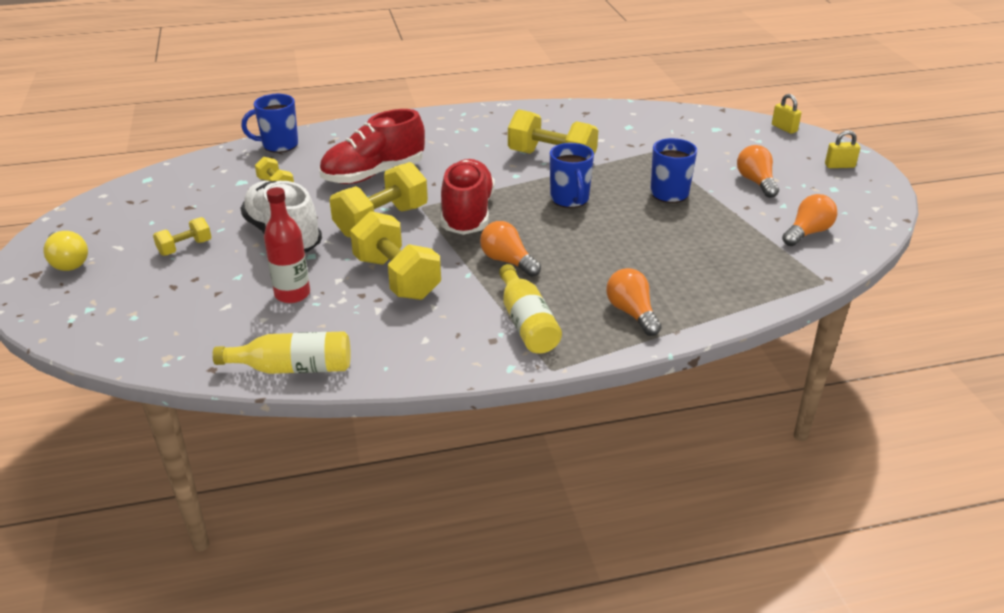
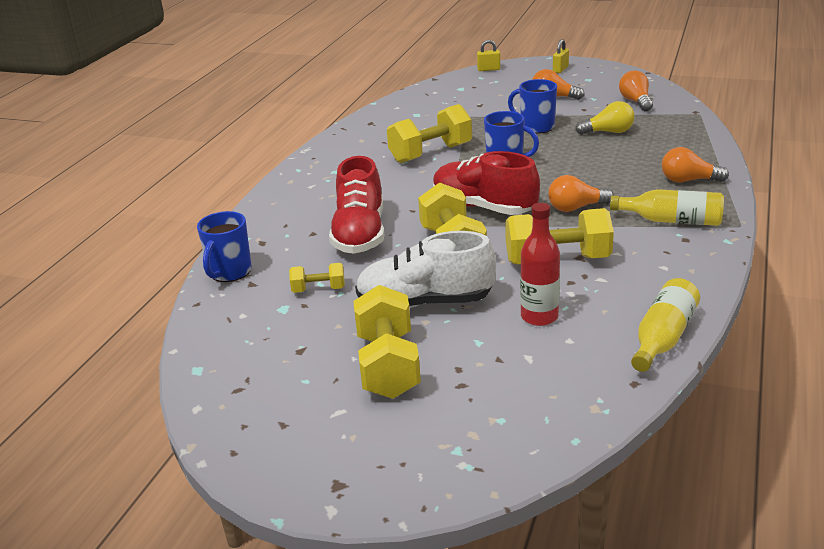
camera: 55 degrees left, 5 degrees down
yellow light bulb [43,231,88,271] -> yellow light bulb moved to [575,101,635,135]
yellow dumbbell [153,217,211,256] -> yellow dumbbell [353,285,421,399], size x1.93

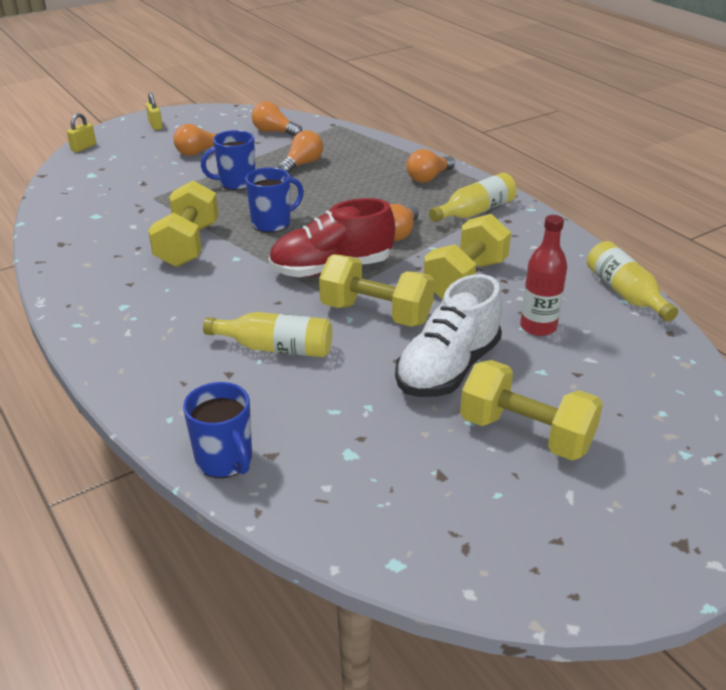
camera: 55 degrees left, 5 degrees up
yellow dumbbell [289,263,345,293] -> none
red shoe [329,156,384,254] -> yellow bottle [203,312,332,357]
yellow light bulb [575,101,635,135] -> orange light bulb [278,130,323,173]

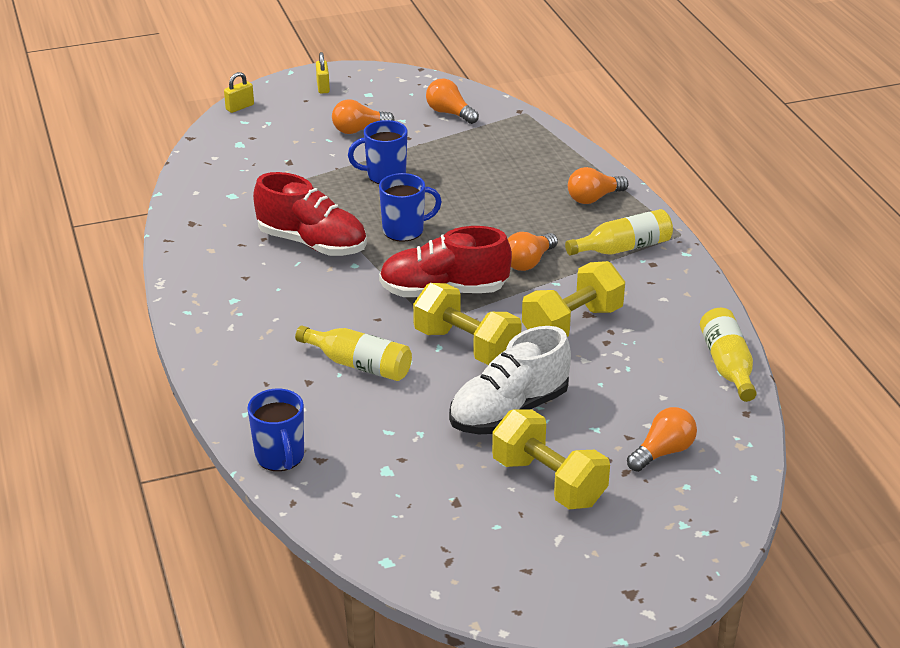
camera: 15 degrees right, 0 degrees up
yellow dumbbell [148,181,219,267] -> red shoe [253,172,367,256]
orange light bulb [278,130,323,173] -> orange light bulb moved to [627,407,697,472]
red bottle [520,215,567,336] -> none

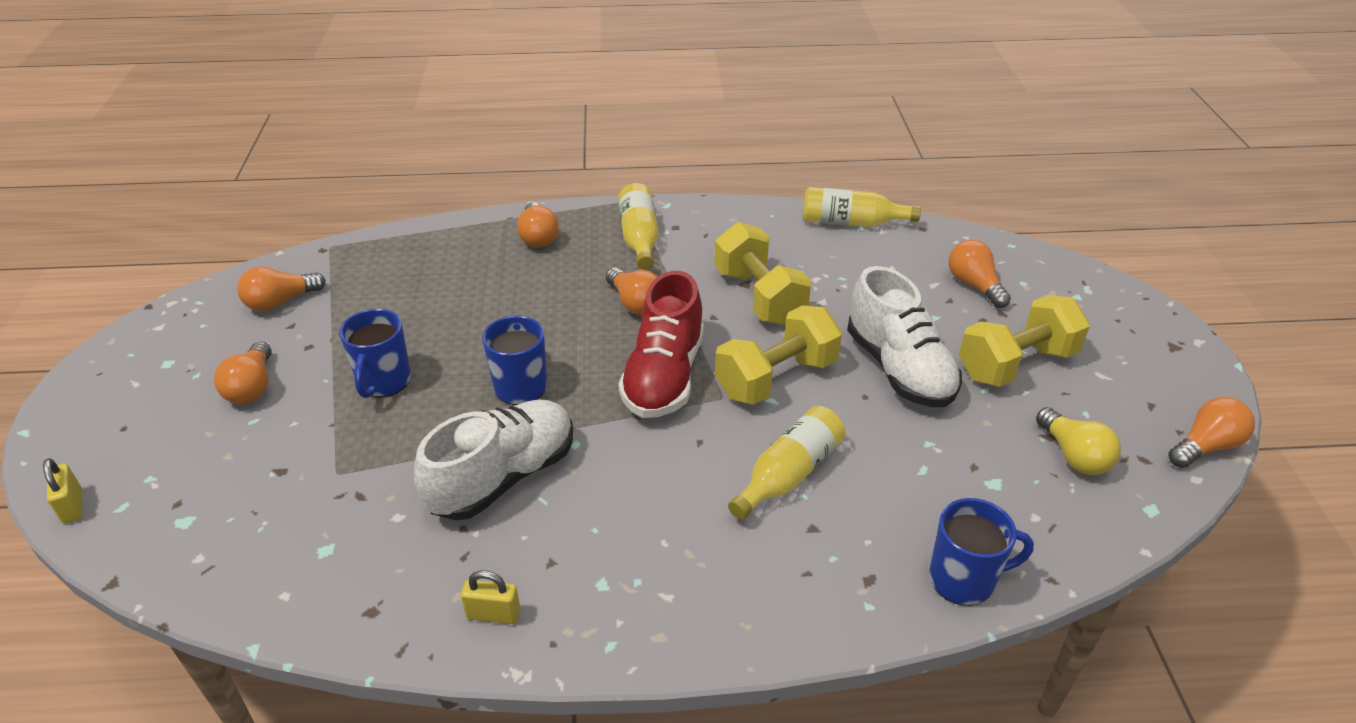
camera: 75 degrees left, 5 degrees up
red shoe [253,172,367,256] -> white shoe [414,399,573,520]
yellow padlock [316,52,330,94] -> yellow padlock moved to [461,571,520,624]
none -> yellow light bulb [1036,407,1121,475]
none -> orange light bulb [1168,397,1255,468]

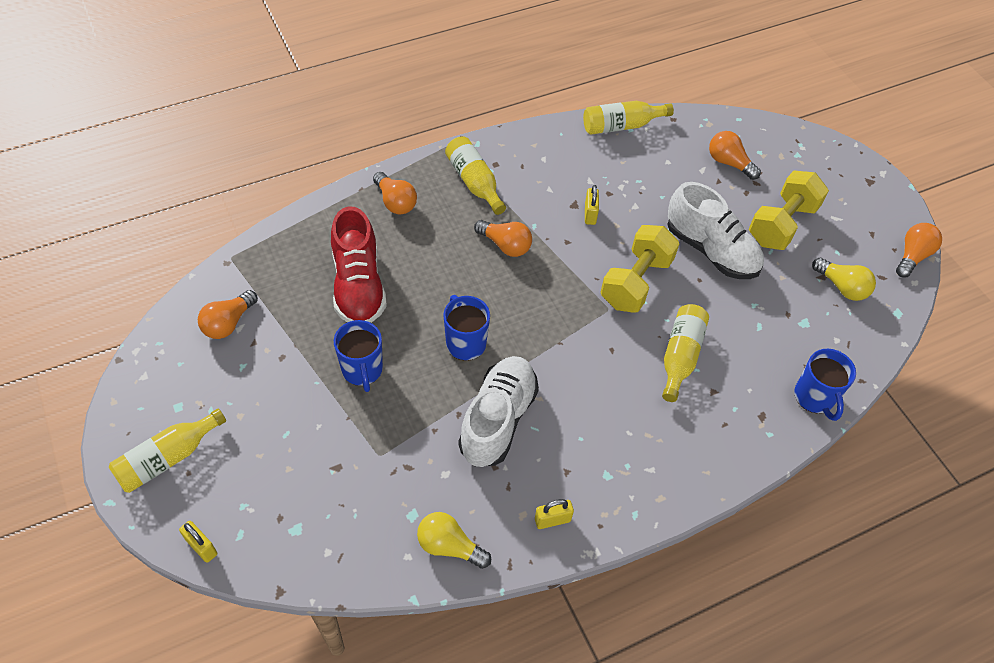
camera: 25 degrees left, 15 degrees up
orange light bulb [214,341,271,404] -> none
red shoe [618,271,704,418] -> red shoe moved to [331,206,387,323]
yellow dumbbell [714,222,811,325] -> yellow padlock [585,185,599,225]
blue mug [929,498,1034,606] -> blue mug turned 105 degrees clockwise [794,349,856,421]
none -> yellow bottle [109,409,226,493]
none -> yellow light bulb [417,512,491,569]

